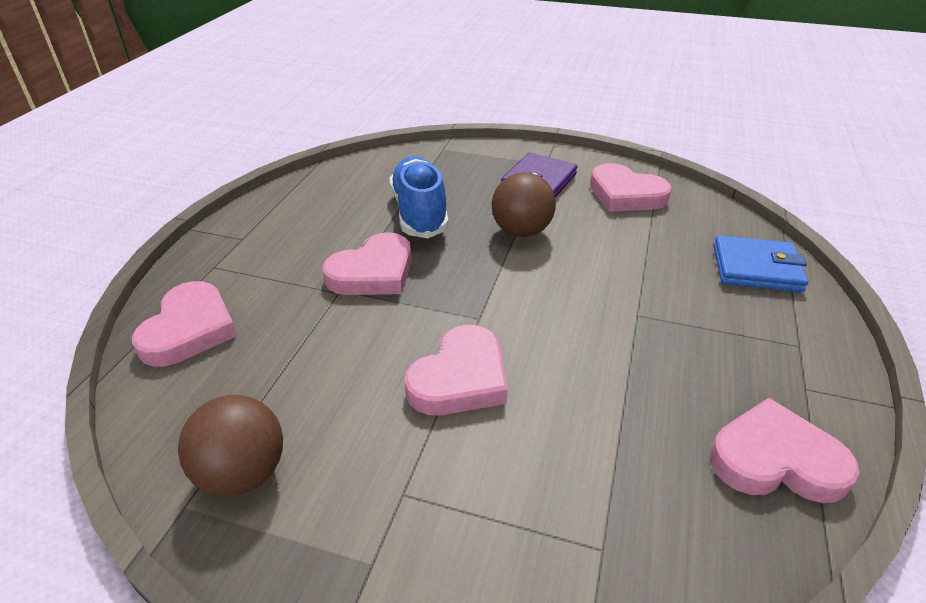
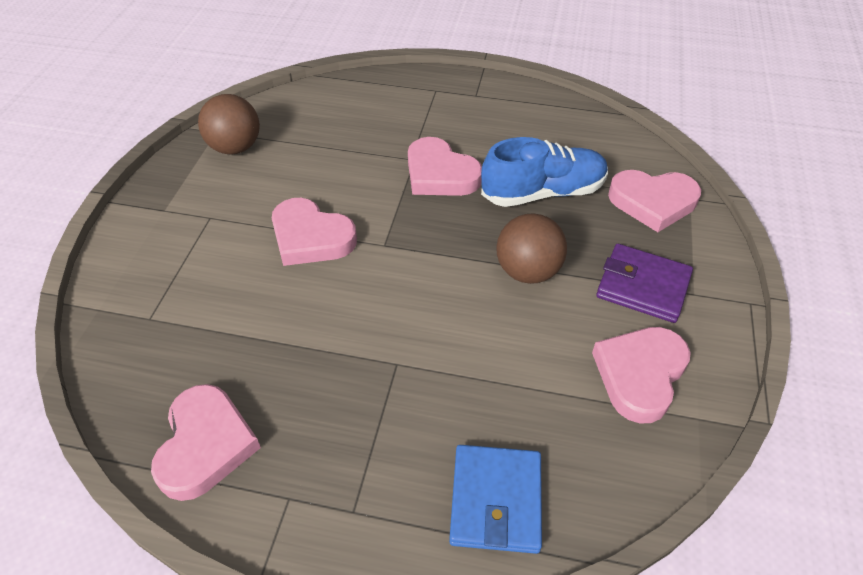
camera: 85 degrees right, 10 degrees up
pink heart [132,281,237,367] -> pink heart moved to [608,170,701,232]

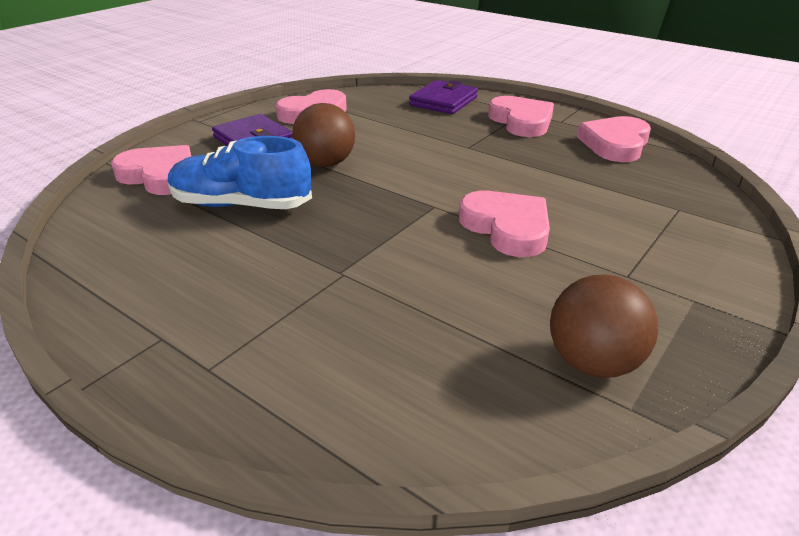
camera: 155 degrees left, 15 degrees down
pink heart [408,137,482,196] -> pink heart moved to [488,96,554,137]
blue wallet [449,445,542,554] -> purple wallet [409,80,478,114]

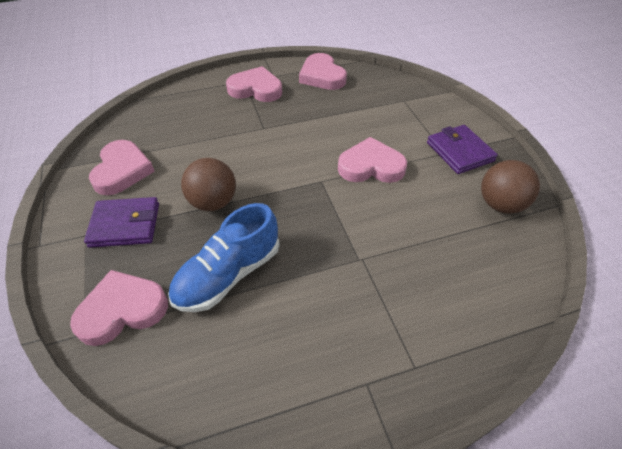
camera: 55 degrees left, 15 degrees up
purple wallet [409,80,478,114] -> purple wallet moved to [427,125,498,174]

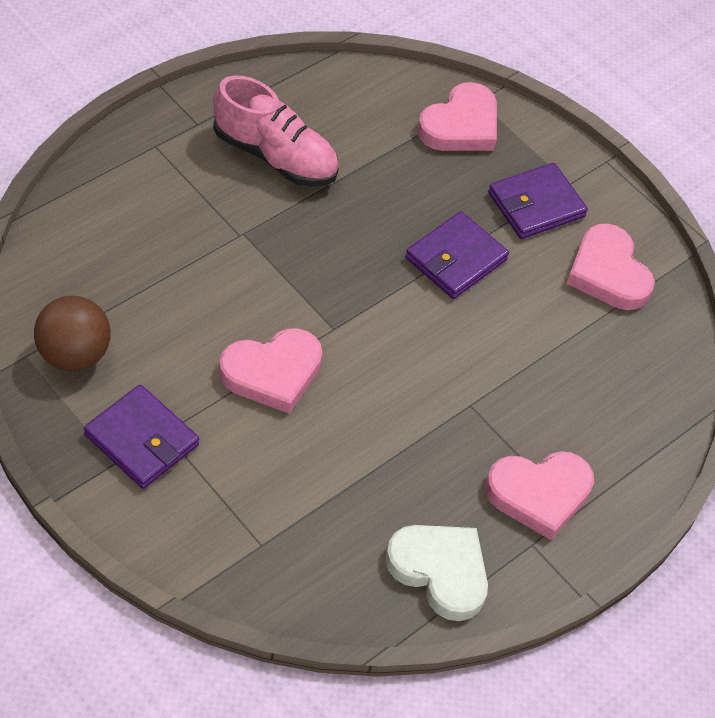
camera: 150 degrees right, 5 degrees up
blue shoe [168,203,280,312] -> none
brown ball [181,158,236,211] -> purple wallet [405,211,509,299]
pink heart [299,53,347,90] -> white heart [385,525,488,621]
none -> pink shoe [213,75,339,186]

